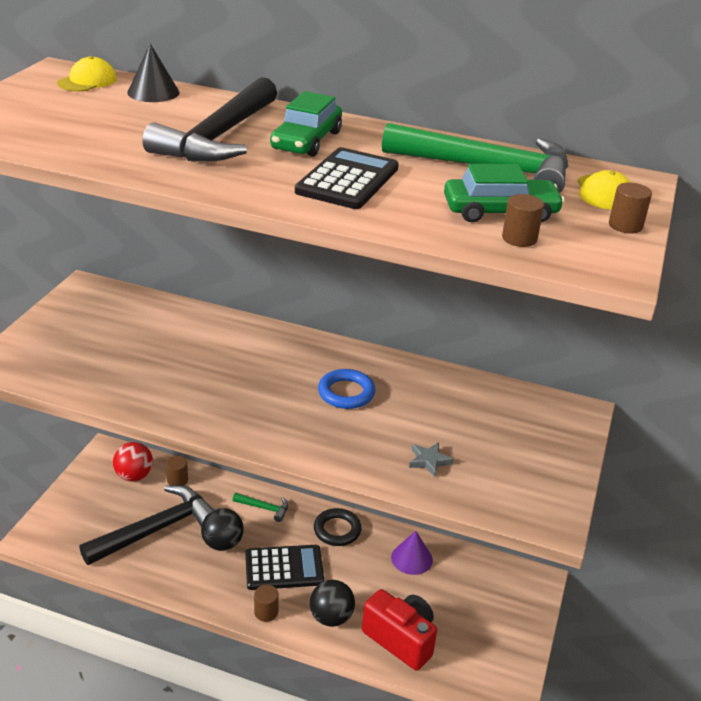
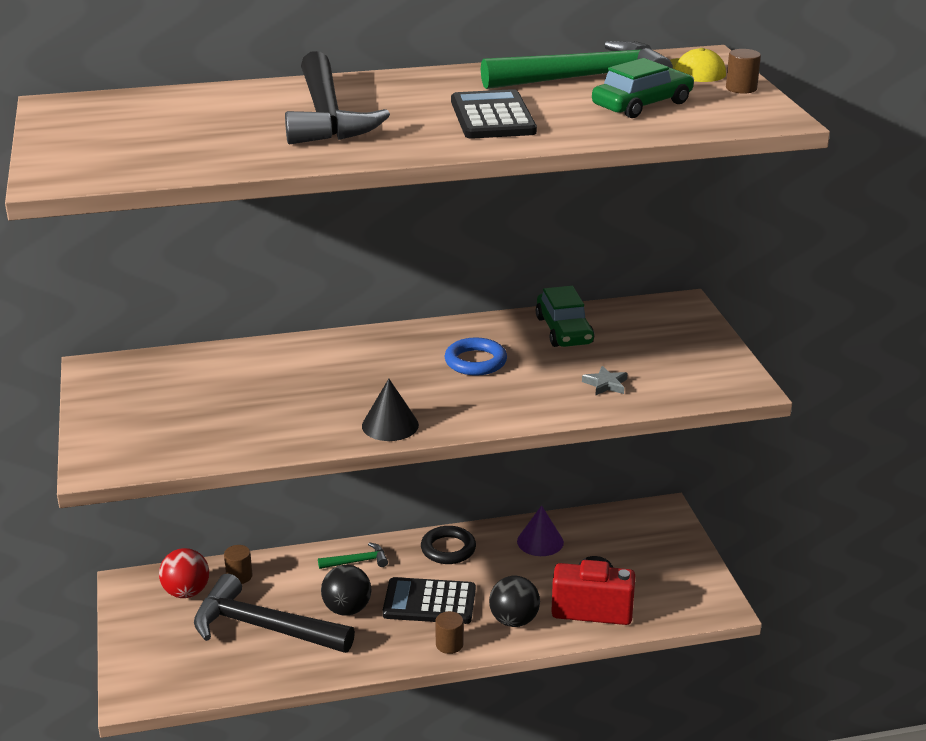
camera: 30 degrees left, 5 degrees down
yellow cap [57,56,117,92] -> none
black hammer [79,485,214,565] -> black hammer turned 90 degrees counterclockwise [194,574,355,653]
black cone [127,44,179,102] -> black cone moved to [362,379,419,441]
black calculator [245,545,324,590] -> black calculator turned 135 degrees counterclockwise [382,577,476,624]
green car [270,91,342,157] -> green car moved to [536,286,594,347]
brown cylinder [502,194,544,247] -> none

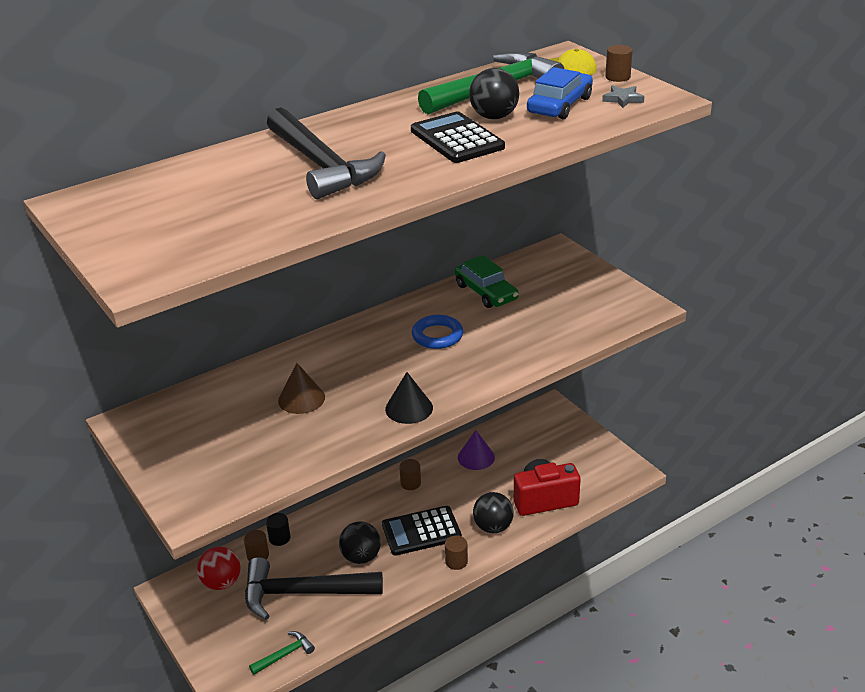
camera: 20 degrees left, 5 degrees up
green hammer [318,542,388,569] -> green hammer moved to [249,631,315,675]
black ring [421,526,476,564] -> brown cylinder [399,459,421,490]
grey star [582,366,628,396] -> grey star moved to [602,85,644,108]
green car [592,58,694,118] -> blue car [527,67,593,119]
none -> black cylinder [266,513,291,546]
none -> brown cone [278,363,325,414]
none -> black ball [469,68,519,119]

